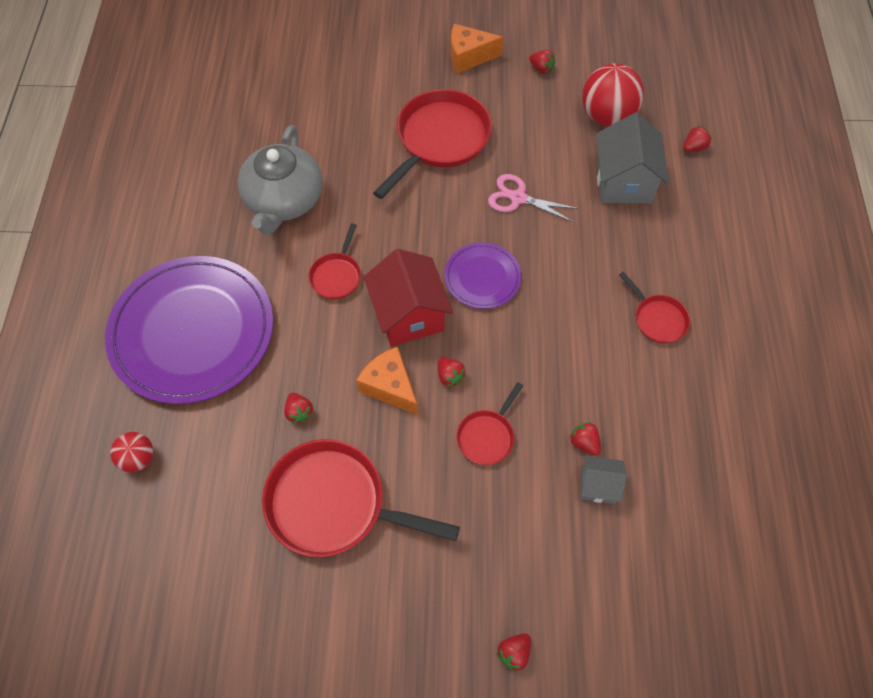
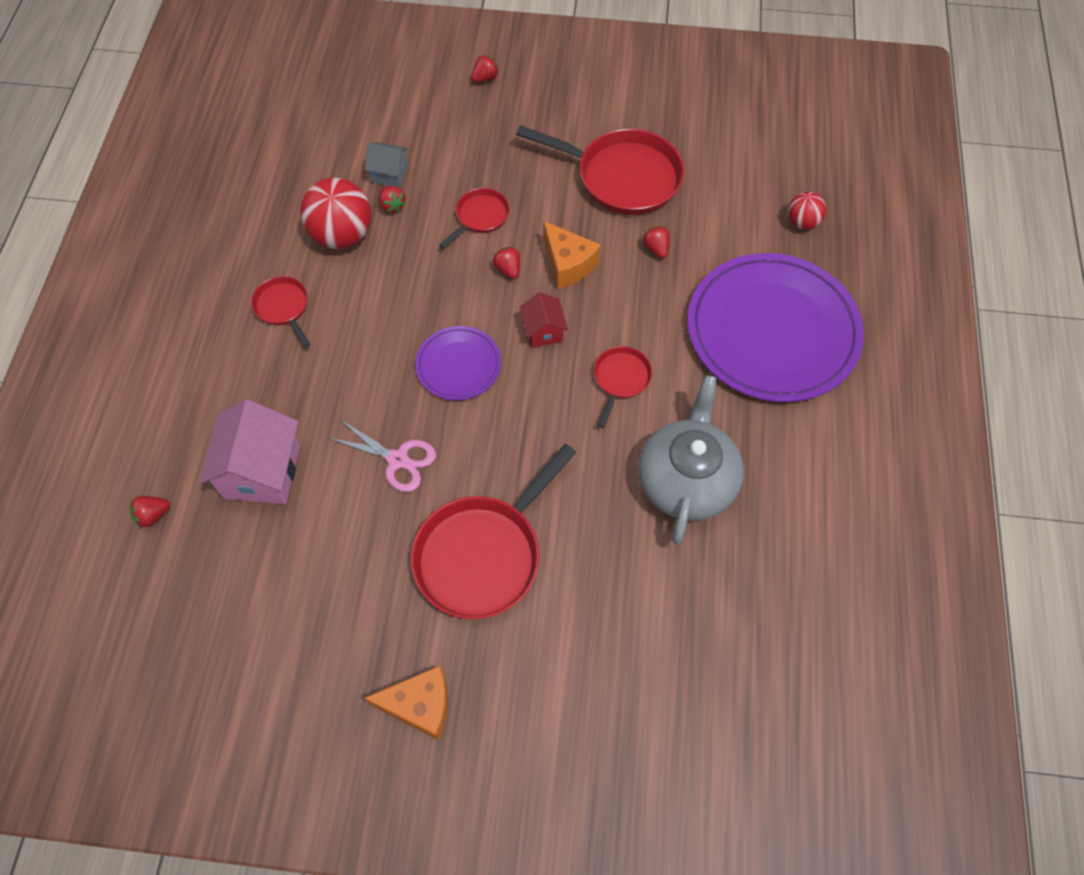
camera: 175 degrees left, 0 degrees up
red house [364,249,453,346] -> red house [520,292,568,348], size x0.54
red strawberry [529,50,555,74] -> none
red ball [582,63,644,127] -> red ball moved to [300,178,371,249]
grey house [596,113,669,204] -> pink house [199,399,300,504]

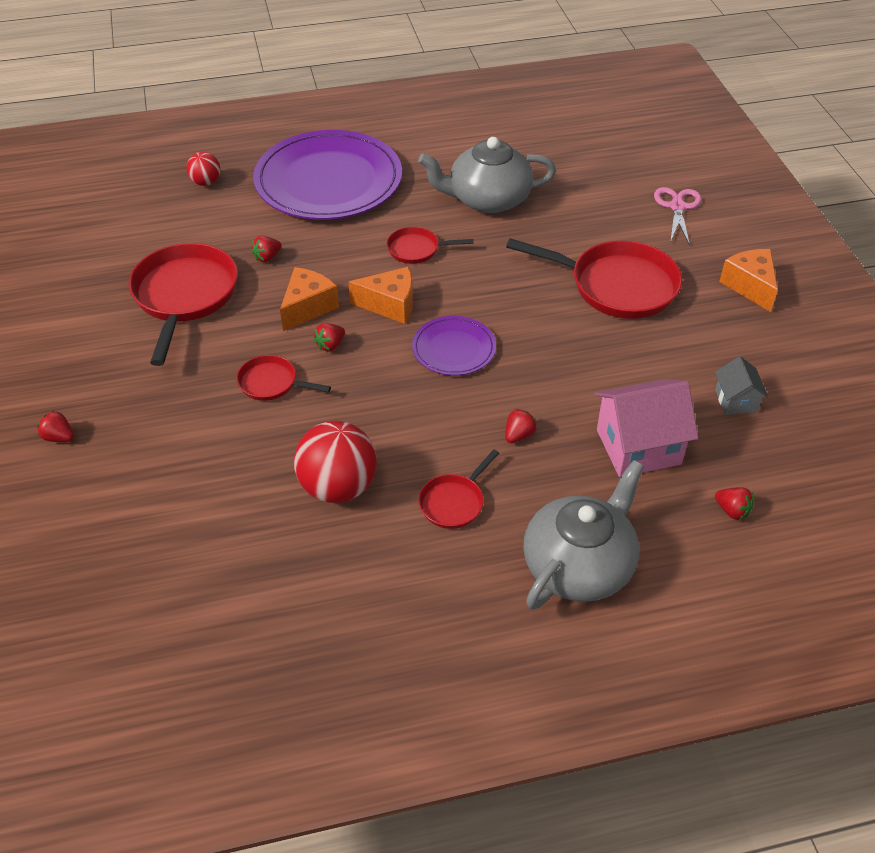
camera: 110 degrees left, 15 degrees down
pink scissors [328,420,436,492] -> pink scissors moved to [654,187,701,246]
grey house [365,142,409,188] -> grey house moved to [715,356,768,415]
red strawberry [379,186,406,213] -> red strawberry moved to [505,409,537,443]
red house [520,292,568,348] -> orange cheese [348,267,413,324]
none -> grey teapot [523,460,644,610]

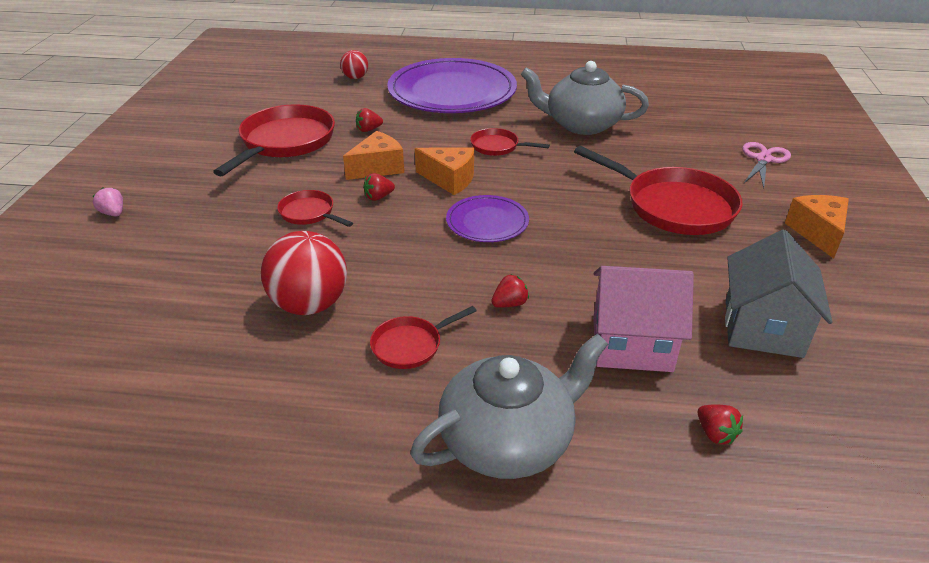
camera: 20 degrees right, 10 degrees down
red strawberry [37,411,74,442] -> pink strawberry [92,187,123,216]
grey house [715,356,768,415] -> grey house [725,230,832,358], size x1.85

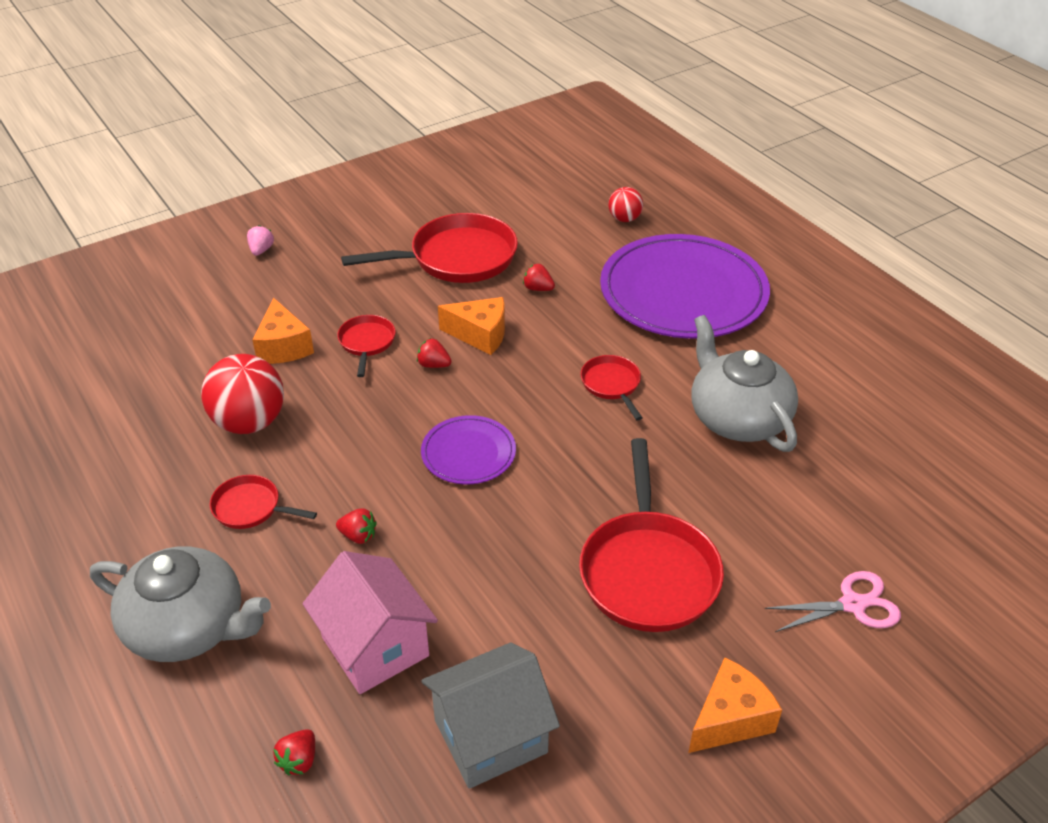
camera: 50 degrees right, 5 degrees up
orange cheese [415,147,474,195] -> orange cheese moved to [253,298,314,364]

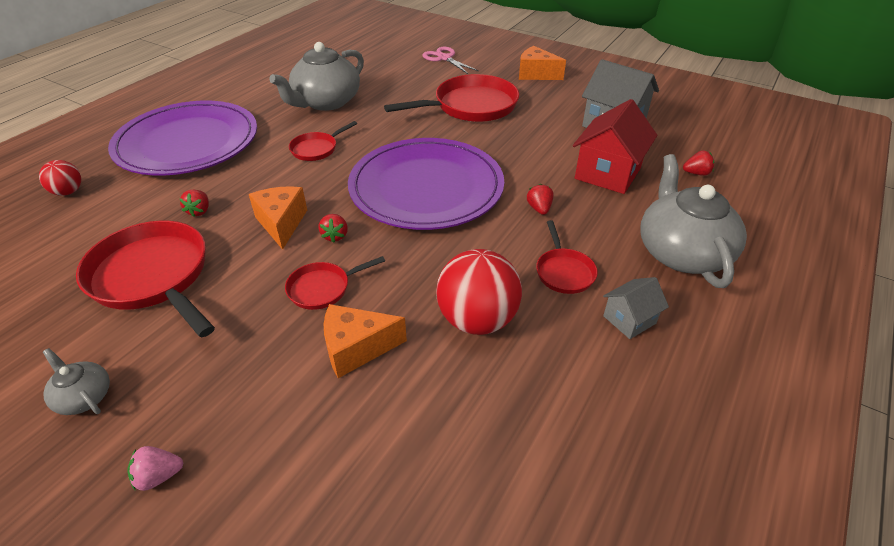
camera: 115 degrees left, 0 degrees up
orange cheese [253,298,314,364] -> orange cheese turned 150 degrees counterclockwise [323,304,407,378]
pink house [303,551,438,694] -> red house [573,99,657,194]
purple plate [421,415,516,484] -> purple plate [348,138,504,230], size x2.07
none -> grey teapot [43,348,110,415]
none -> grey house [603,277,669,339]

